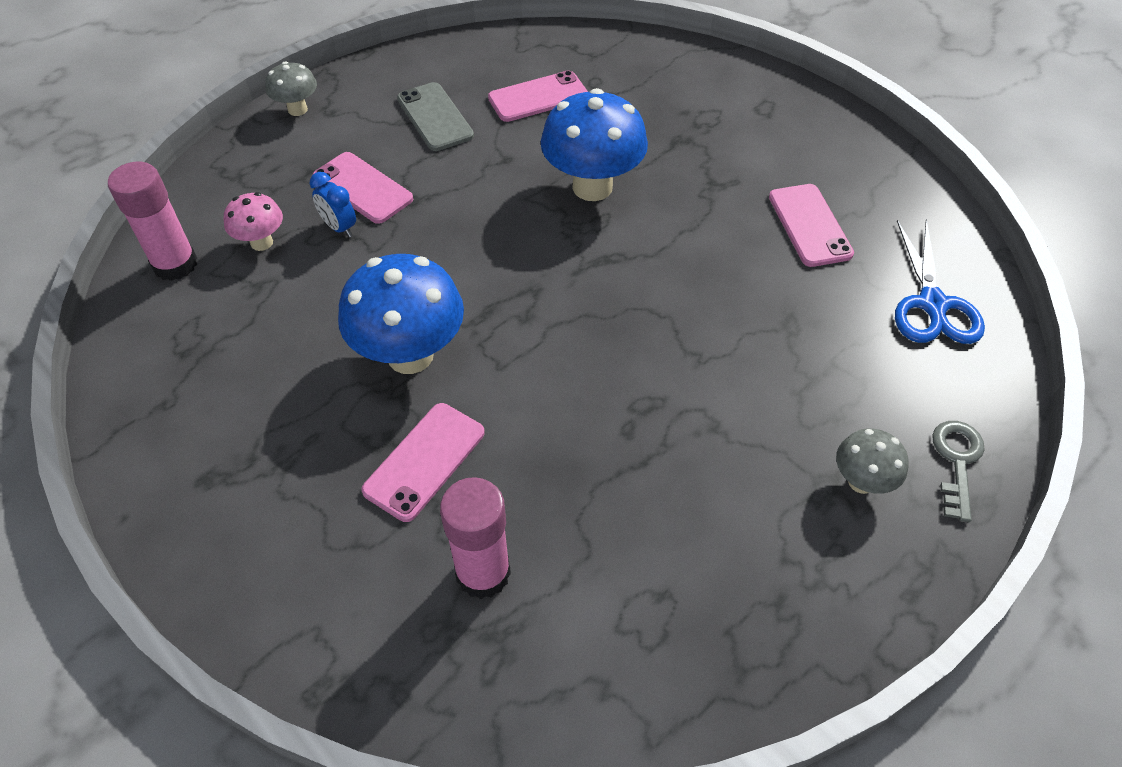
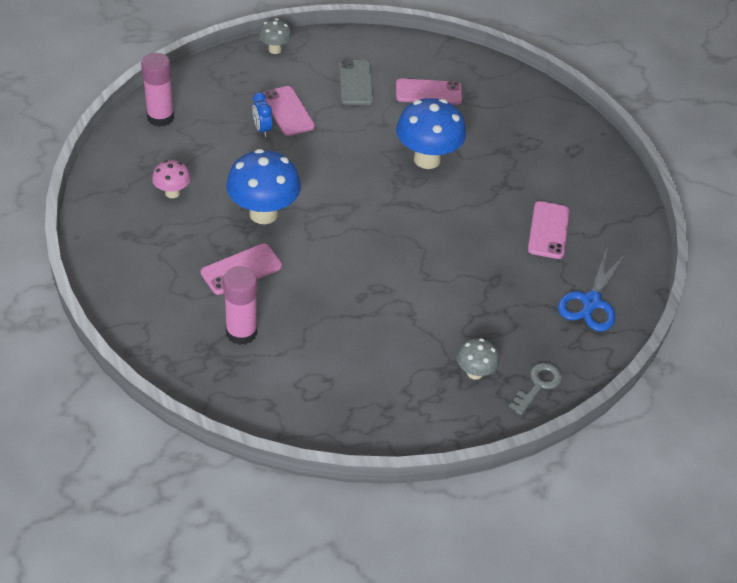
camera: 20 degrees right, 5 degrees down
pink mushroom [224,192,283,251] -> pink mushroom moved to [152,160,191,198]

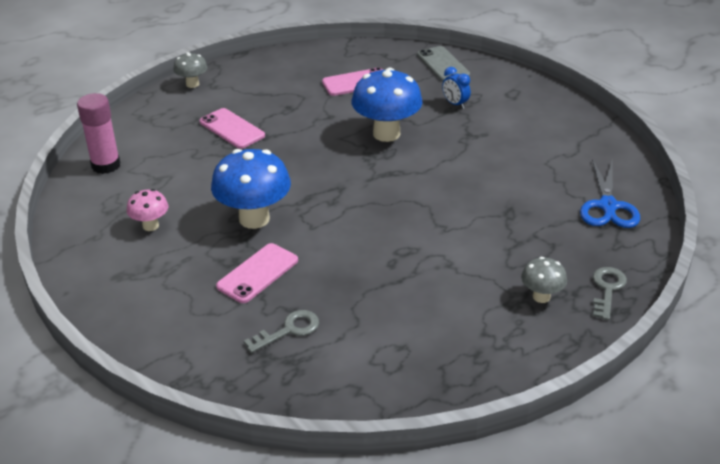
camera: 15 degrees left, 10 degrees down
pink glue stick [223,266,258,345] -> grey key [244,310,319,353]
blue clock [252,92,272,137] -> blue clock moved to [442,67,471,109]
grey phone [339,60,374,105] -> grey phone moved to [417,46,470,82]
pink phone [528,201,570,259] -> none

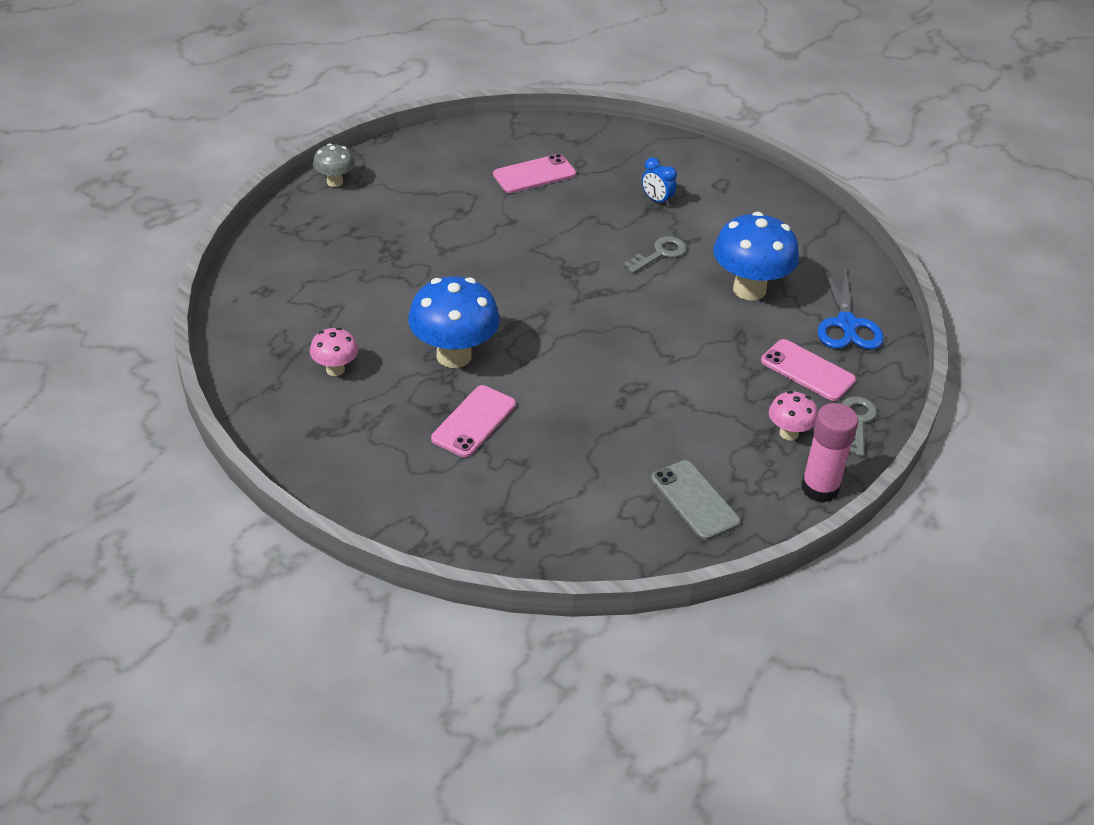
camera: 10 degrees left, 5 degrees up
pink glue stick [77,93,121,174] -> pink glue stick moved to [801,403,858,502]
pink phone [200,108,265,149] -> pink phone moved to [761,339,856,401]
grey key [244,310,319,353] -> grey key moved to [623,236,687,273]
blue mushroom [352,68,423,142] -> blue mushroom moved to [713,212,799,301]
grey phone [417,46,470,82] -> grey phone moved to [651,460,741,540]
grey mushroom [521,257,567,303] -> pink mushroom [769,391,818,441]

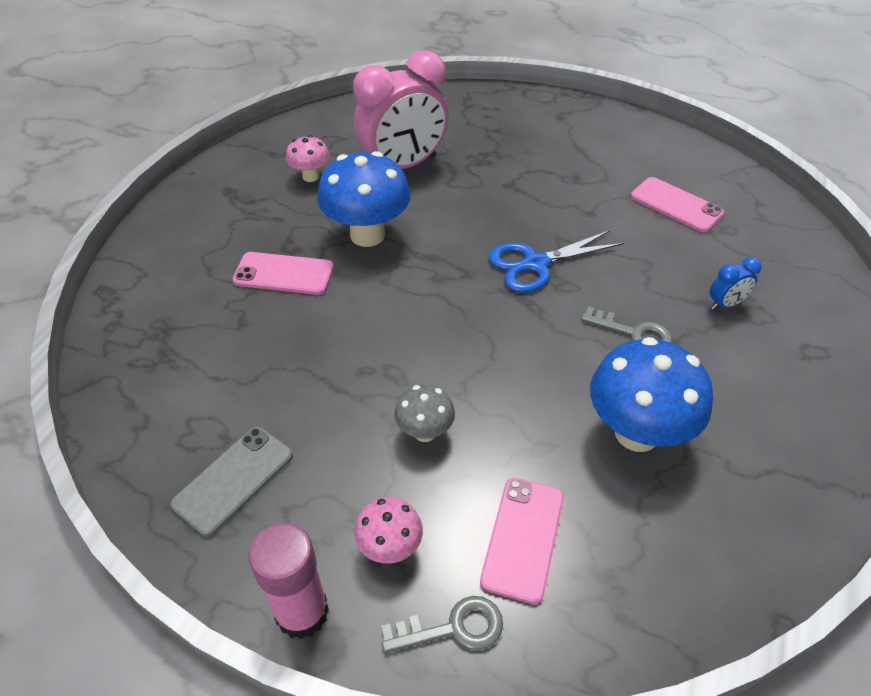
camera: 70 degrees right, 5 degrees up
grey mushroom [313,143,355,187] -> grey mushroom moved to [394,384,455,442]
blue clock [642,157,677,207] -> blue clock turned 135 degrees counterclockwise [710,257,762,310]
blue scissors [818,266,884,350] -> blue scissors moved to [488,230,624,293]
none -> pink clock [353,50,449,169]

